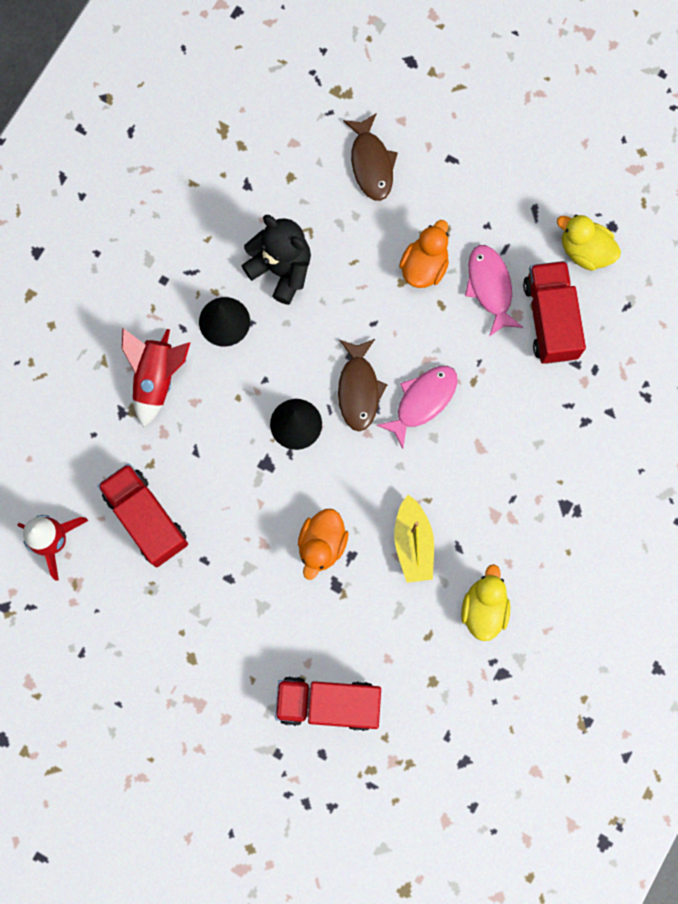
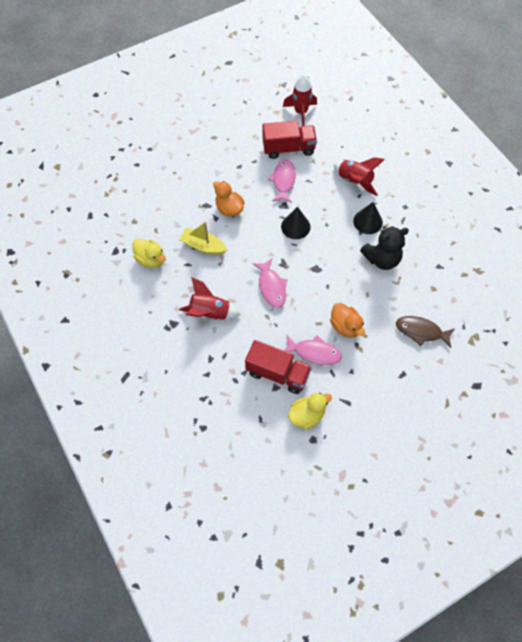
camera: 120 degrees right, 15 degrees down
red truck [275,676,381,731] -> none
brown fish [338,339,388,431] -> none
none -> red rocket [179,277,241,320]
none -> pink fish [268,159,296,203]

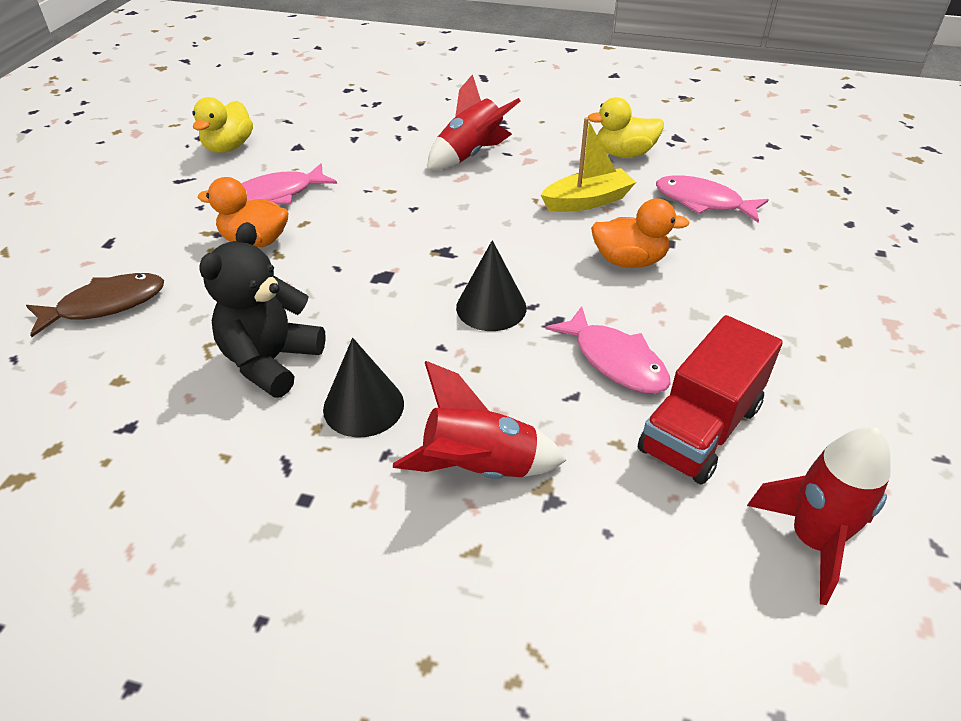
camera: 135 degrees right, 20 degrees down
red truck [245,340,312,394] -> none
pink fish [252,258,287,308] -> pink fish moved to [656,176,769,223]

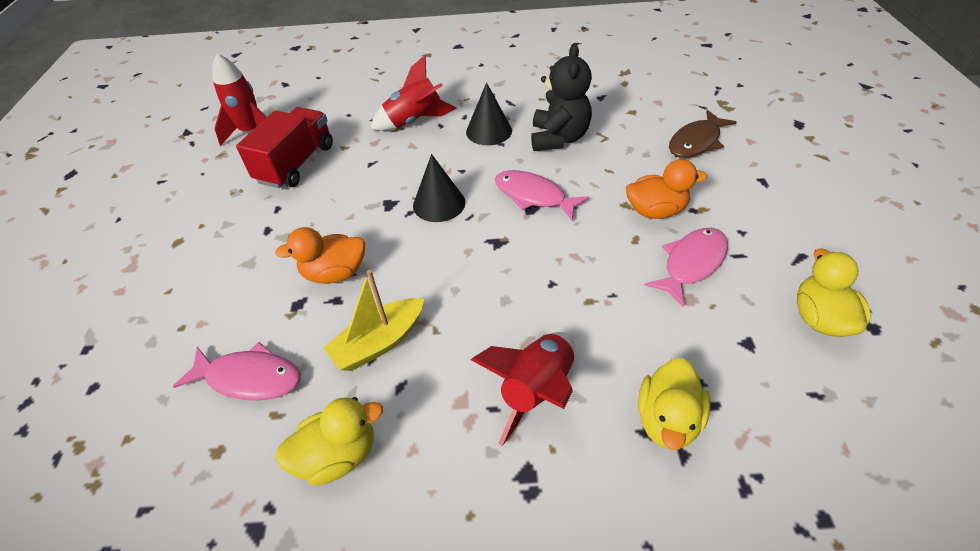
camera: 165 degrees right, 5 degrees up
pink fish [546,306,671,394] -> pink fish moved to [495,170,589,220]
none -> yellow duck [638,358,711,450]

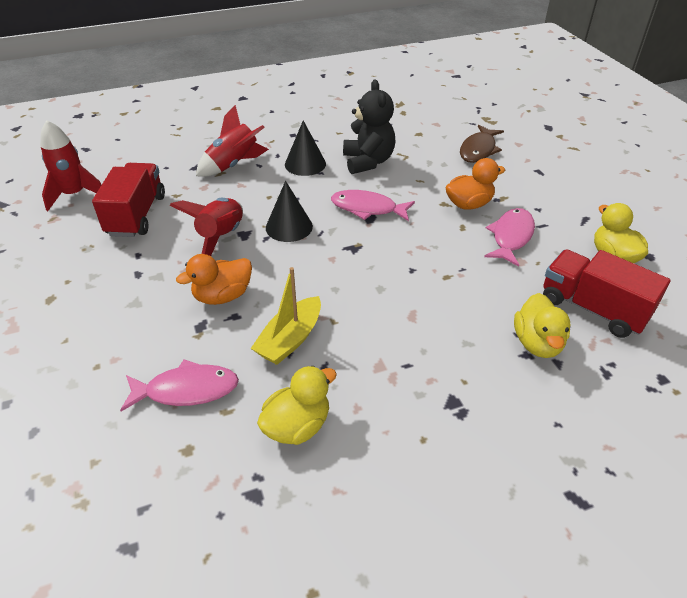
camera: 20 degrees left, 5 degrees down
red rocket [471,332,575,446] -> red rocket moved to [170,198,243,256]
none -> red truck [543,249,671,338]

